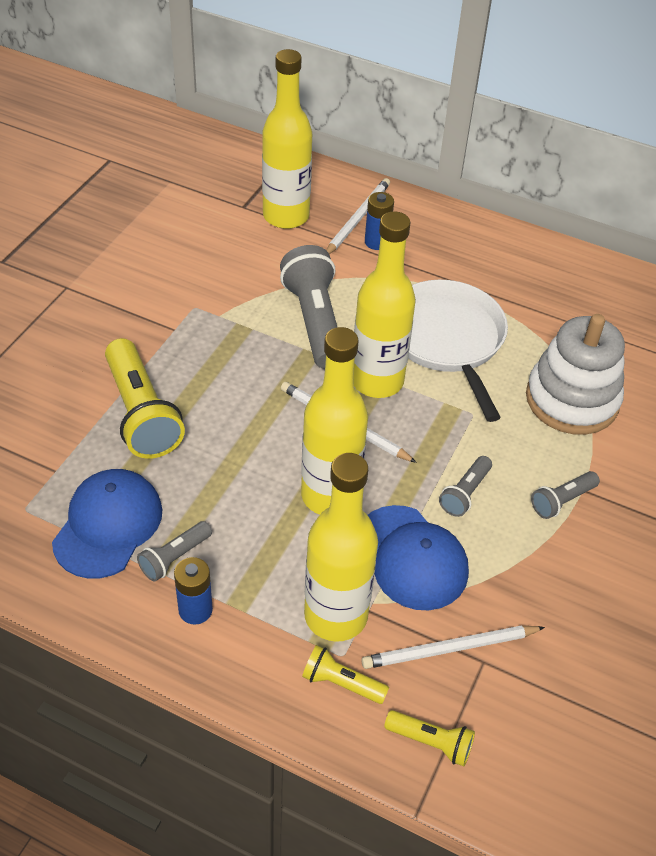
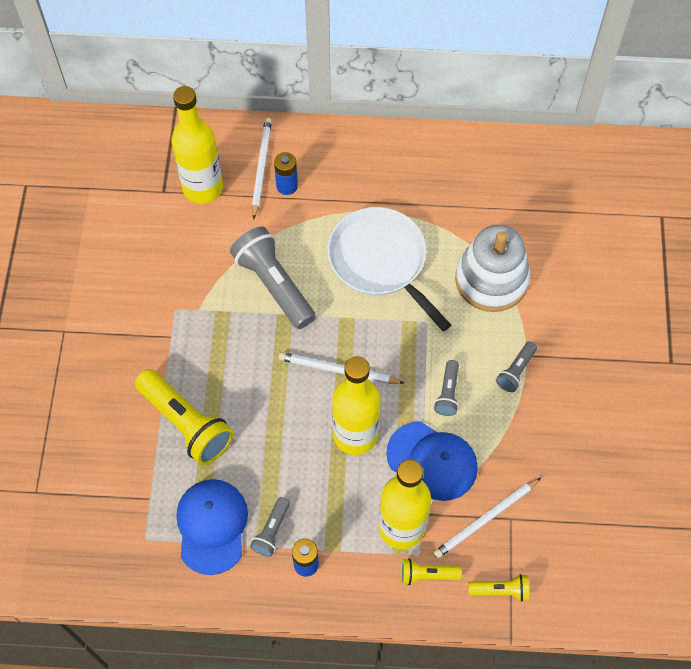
camera: 20 degrees left, 15 degrees up
yellow bottle [353,211,416,398] -> none

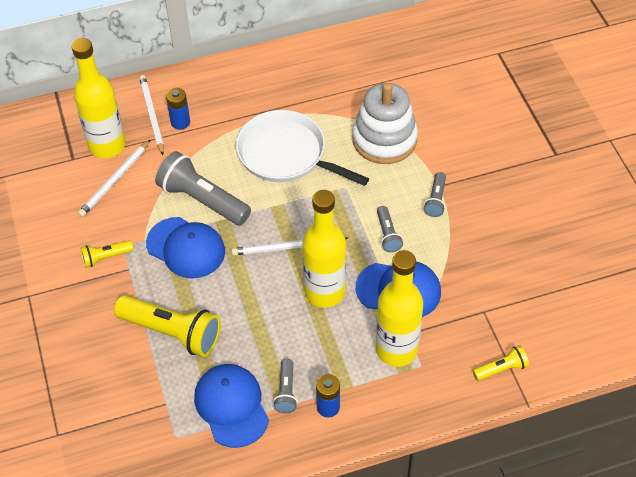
camera: 20 degrees left, 10 degrees down
yellow flashlight [401,558,462,585] -> yellow flashlight moved to [80,240,134,268]
white pencil [433,478,541,559] -> white pencil moved to [78,140,150,217]
none -> blue cap [146,217,225,278]

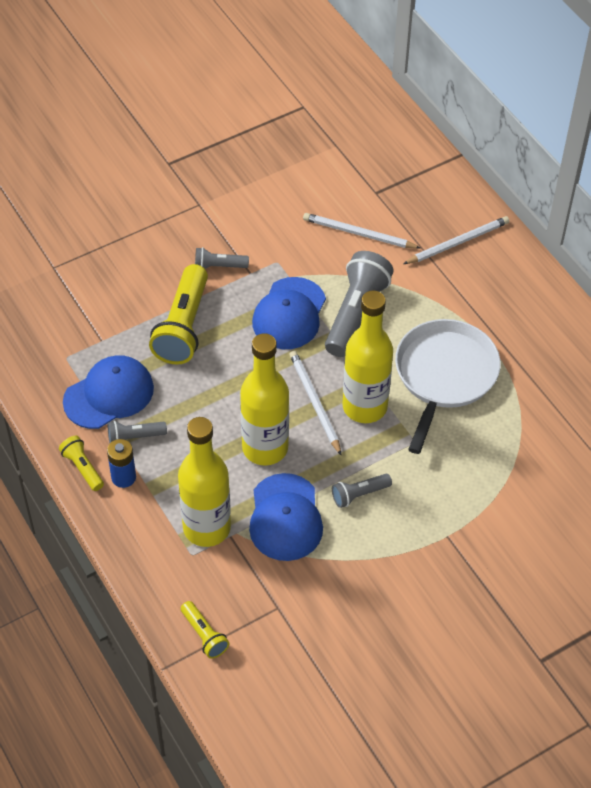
camera: 75 degrees right, 0 degrees up
yellow bottle [72,38,125,158] -> yellow bottle moved to [342,291,393,423]
yellow flashlight [80,240,134,268] -> yellow flashlight moved to [59,436,104,491]
blue battery [166,88,190,130] -> none
white stacking toy [352,83,418,164] -> none
grey flashlight [424,172,446,217] -> grey flashlight moved to [195,247,249,269]

